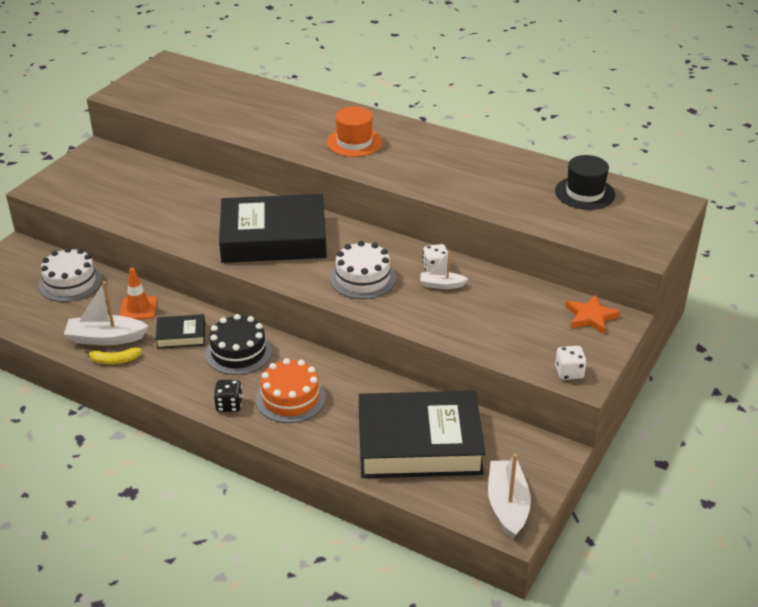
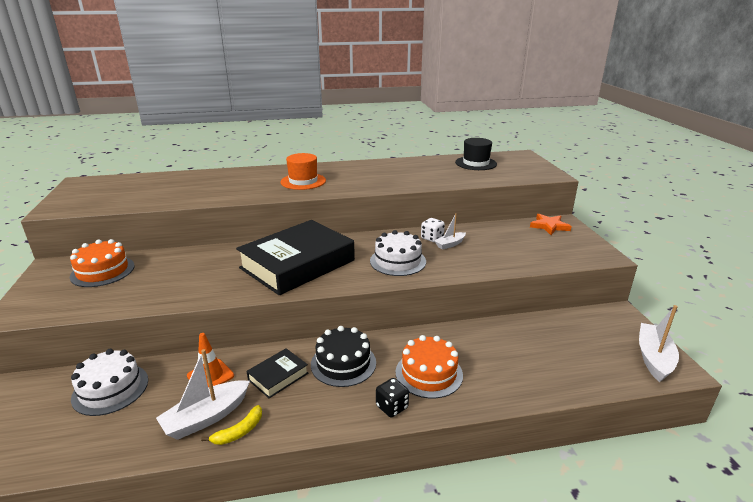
camera: 40 degrees left, 10 degrees down
black book [359,391,485,478] -> none
white boat [488,454,531,539] -> white boat turned 60 degrees clockwise [639,305,679,382]
white dice [555,346,587,380] -> none
none -> orange cake [70,239,134,287]

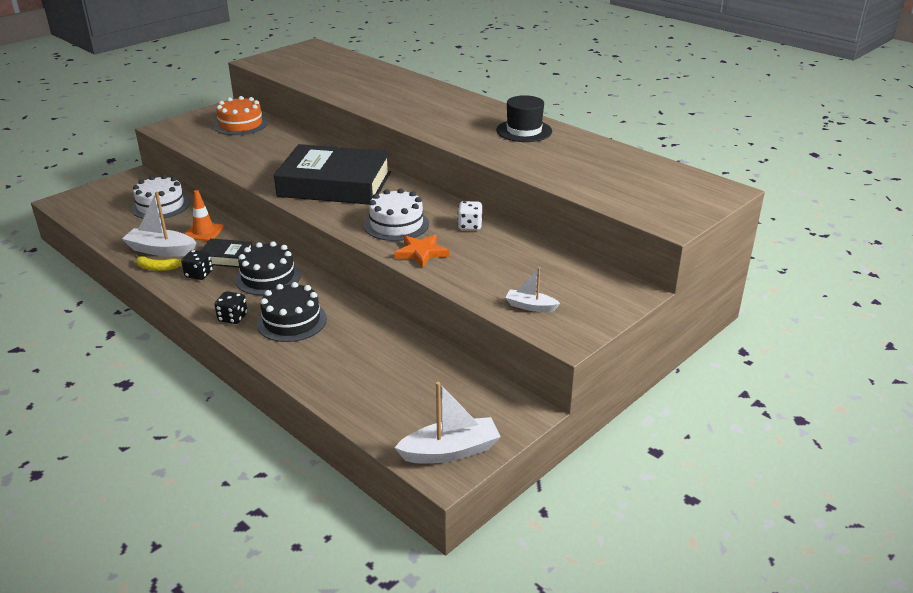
camera: 55 degrees right, 5 degrees up
orange hat [281,153,326,190] -> none
orange cake [396,335,463,399] -> black cake [257,282,327,342]
white boat [434,213,466,250] -> white boat moved to [505,267,560,312]
black hat [455,138,497,170] -> black hat moved to [496,95,552,142]
orange star [530,214,572,235] -> orange star moved to [394,234,449,268]
none -> black dice [181,250,213,280]

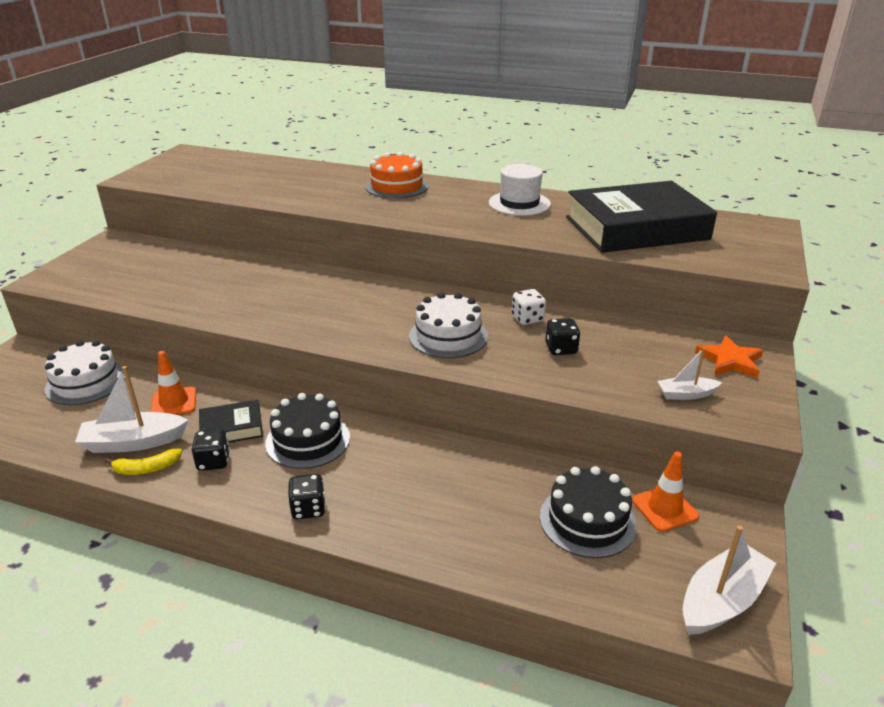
camera: 25 degrees left, 0 degrees up
orange cake [214,96,267,135] -> orange cake moved to [365,152,429,198]
black cake [257,282,327,342] -> black cake moved to [540,466,637,558]
black book [274,144,391,205] -> black book moved to [566,181,717,253]
orange star [394,234,449,268] -> orange star moved to [695,335,763,378]
black hat [496,95,552,142] -> white hat [489,164,551,216]
none -> black dice [545,318,580,355]
none -> orange traffic cone [632,452,699,532]

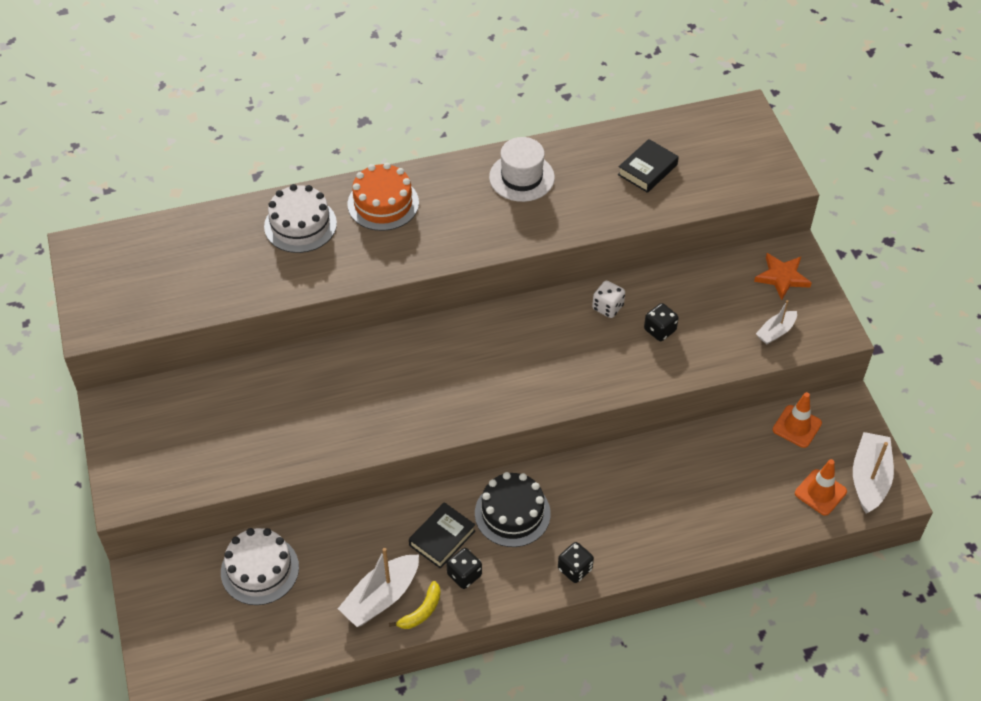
camera: 35 degrees left, 20 degrees up
orange traffic cone [150,351,197,415] -> orange traffic cone moved to [795,459,847,516]
white cake [409,292,488,358] -> white cake moved to [264,184,337,253]
black cake [540,466,637,558] -> none
black book [566,181,717,253] -> black book [618,139,679,193], size x0.44

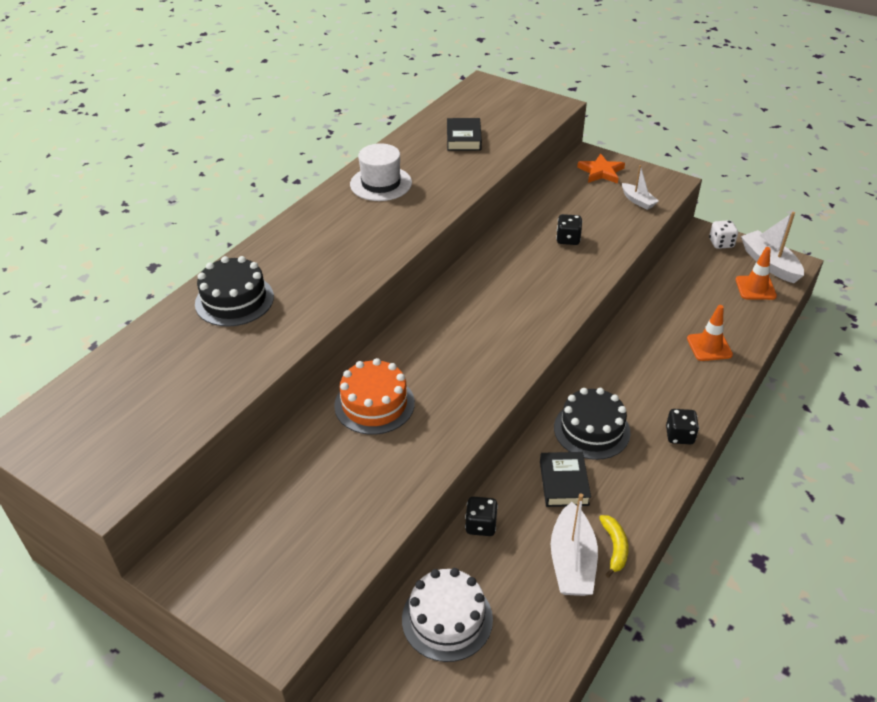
camera: 40 degrees left, 10 degrees down
white cake [264,184,337,253] -> black cake [195,256,274,327]
orange cake [348,163,419,231] -> orange cake moved to [334,358,415,435]
black dice [447,548,482,589] -> black dice moved to [465,496,498,536]
white dice [592,281,625,318] -> white dice moved to [709,220,738,249]
white boat [756,300,797,344] -> white boat turned 45 degrees counterclockwise [622,165,659,210]
orange traffic cone [773,392,822,448] -> orange traffic cone moved to [687,305,733,361]

